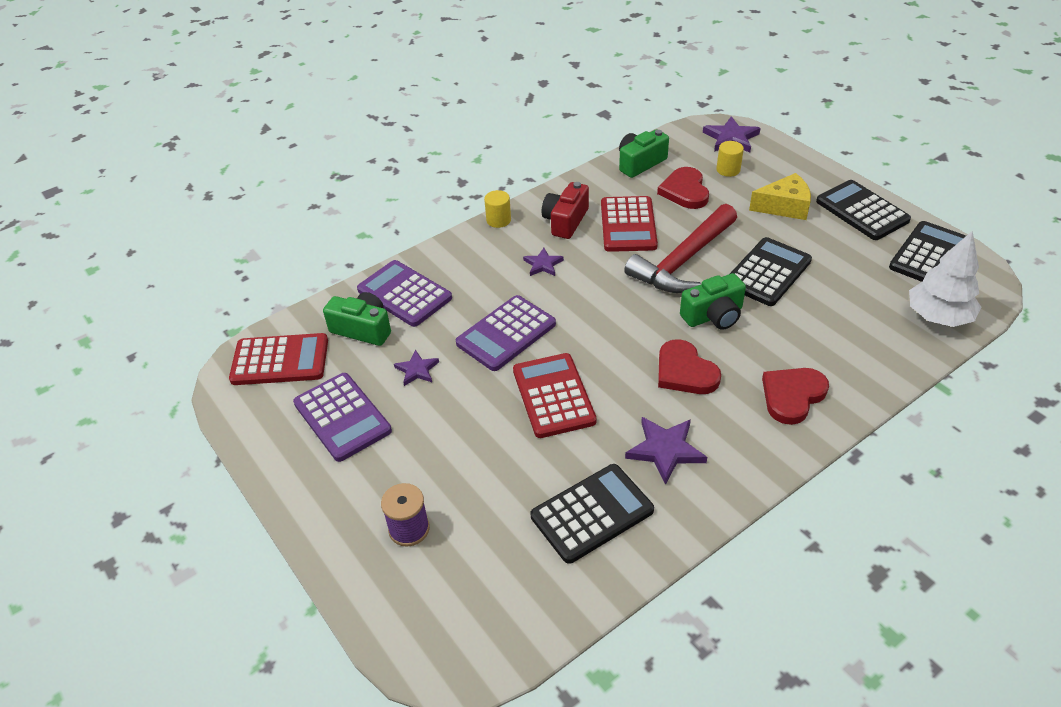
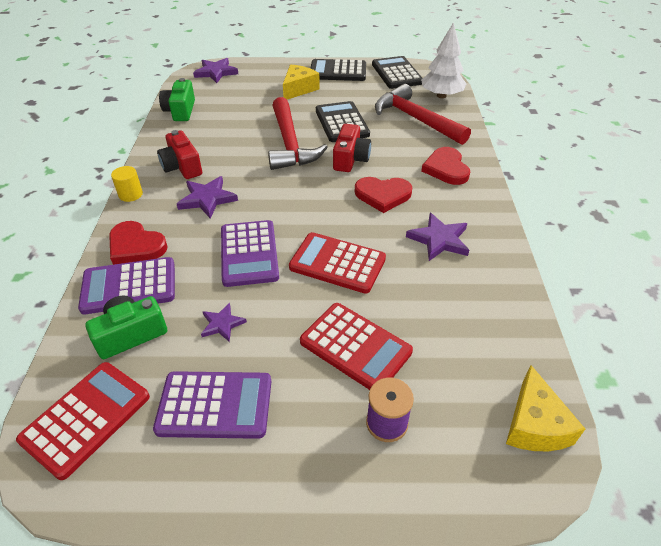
camera: 55 degrees left, 0 degrees up
purple star [523,248,564,276] -> purple star [177,176,238,218], size x1.61
black calculator [531,464,654,564] -> none
red calculator [601,196,658,252] -> red calculator moved to [300,303,413,390]
red heart [657,167,709,209] -> red heart moved to [109,221,168,265]
green camera [680,273,746,330] -> red camera [333,124,371,172]
yellow cylinder [716,141,744,177] -> none
none -> red hammer [375,84,471,145]
none -> yellow cheese [506,365,585,451]

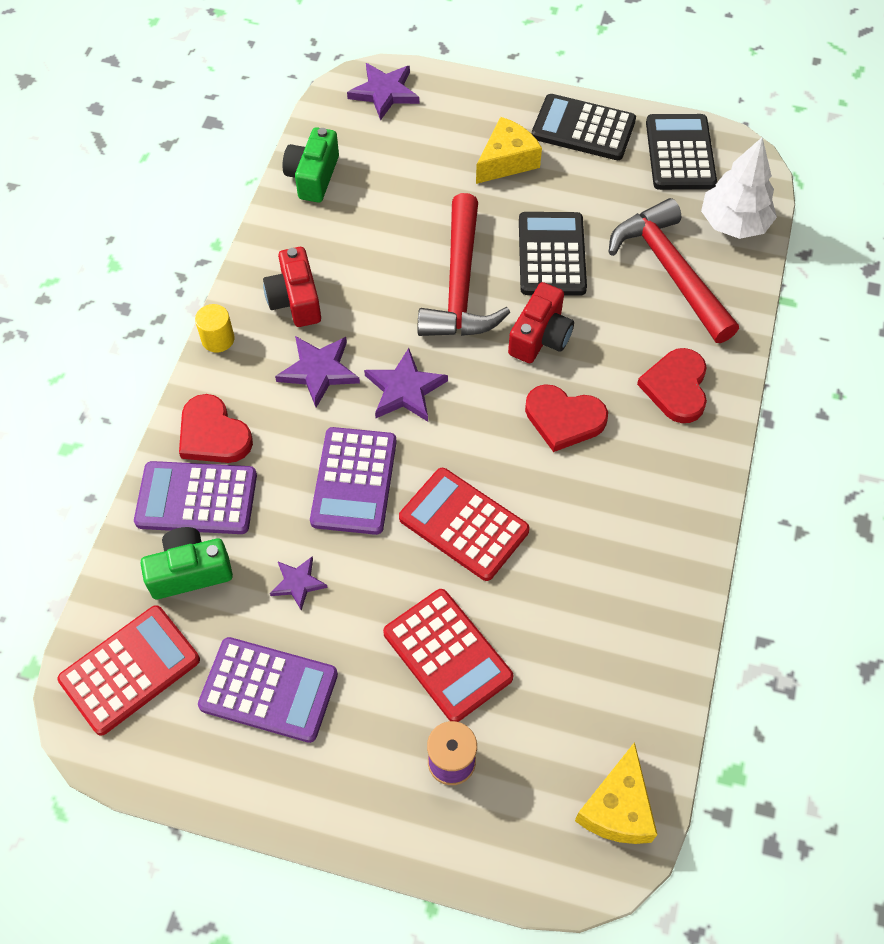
camera: 15 degrees right, 15 degrees up
purple star [406,213,469,261] -> purple star moved to [364,348,448,422]

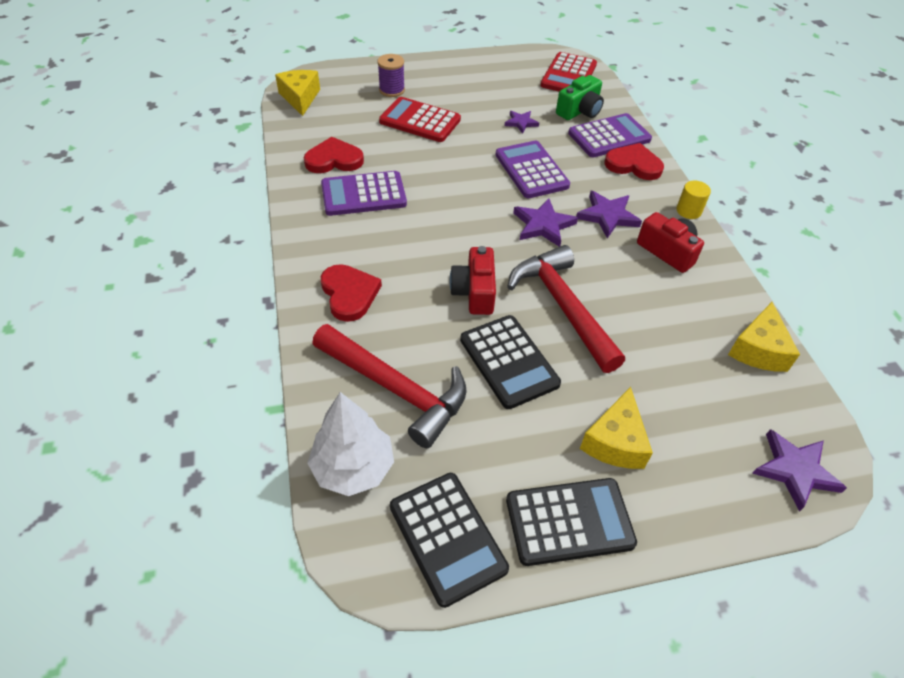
camera: 150 degrees right, 10 degrees down
purple calculator [198,637,338,743] -> purple calculator moved to [321,171,407,216]
green camera [283,127,339,203] -> yellow cheese [728,302,800,372]
red calculator [399,468,530,581] -> none
red heart [525,384,608,452] -> red heart moved to [304,137,364,173]

